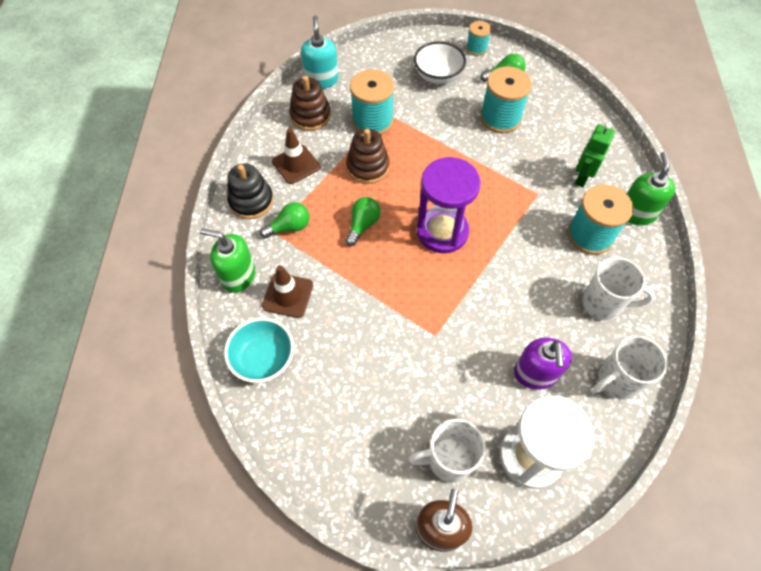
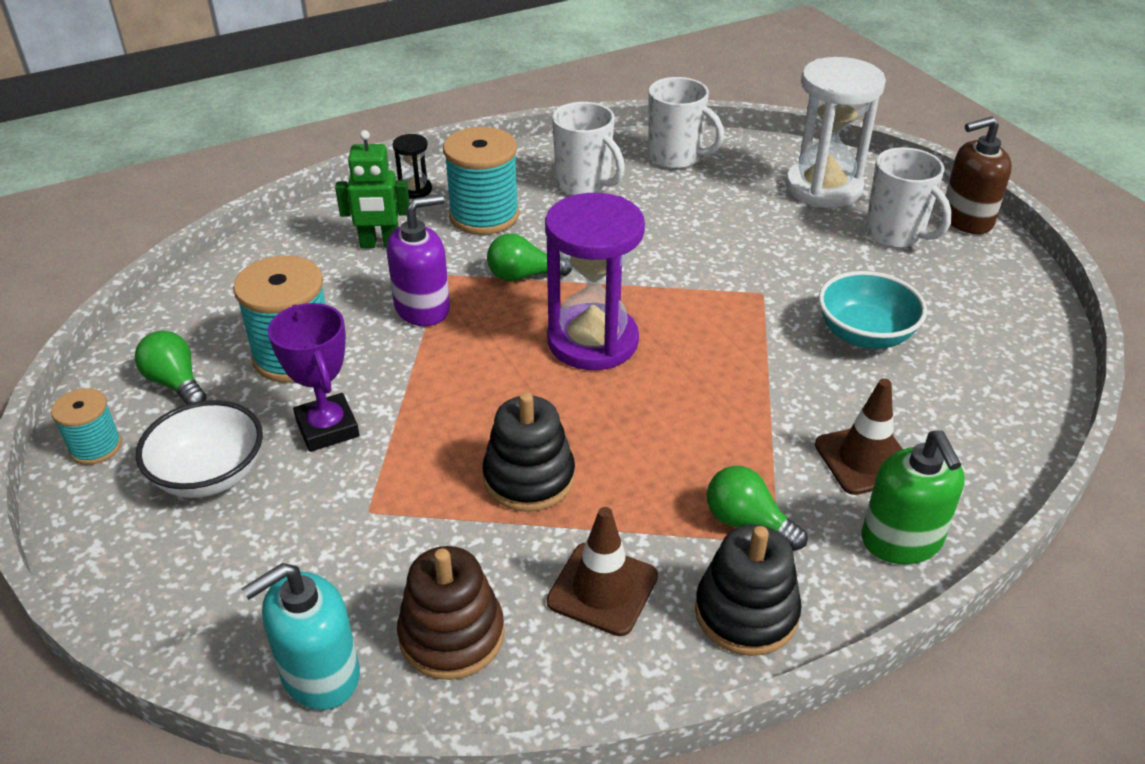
camera: 120 degrees left, 20 degrees down
turquoise bowl [224,318,294,383] -> turquoise bowl moved to [818,271,927,349]
green light bulb [345,197,381,246] -> green light bulb moved to [487,233,572,281]
brown stacking toy [346,129,389,184] -> black stacking toy [482,392,575,512]
turquoise spool [350,69,394,135] -> none
purple soap dispenser [514,338,572,390] -> purple soap dispenser moved to [386,194,450,326]
white mug [582,257,655,321] -> white mug turned 150 degrees clockwise [552,102,625,195]
green soap dispenser [627,152,676,225] -> black hourglass [392,134,432,199]
none -> purple trophy [268,303,359,452]

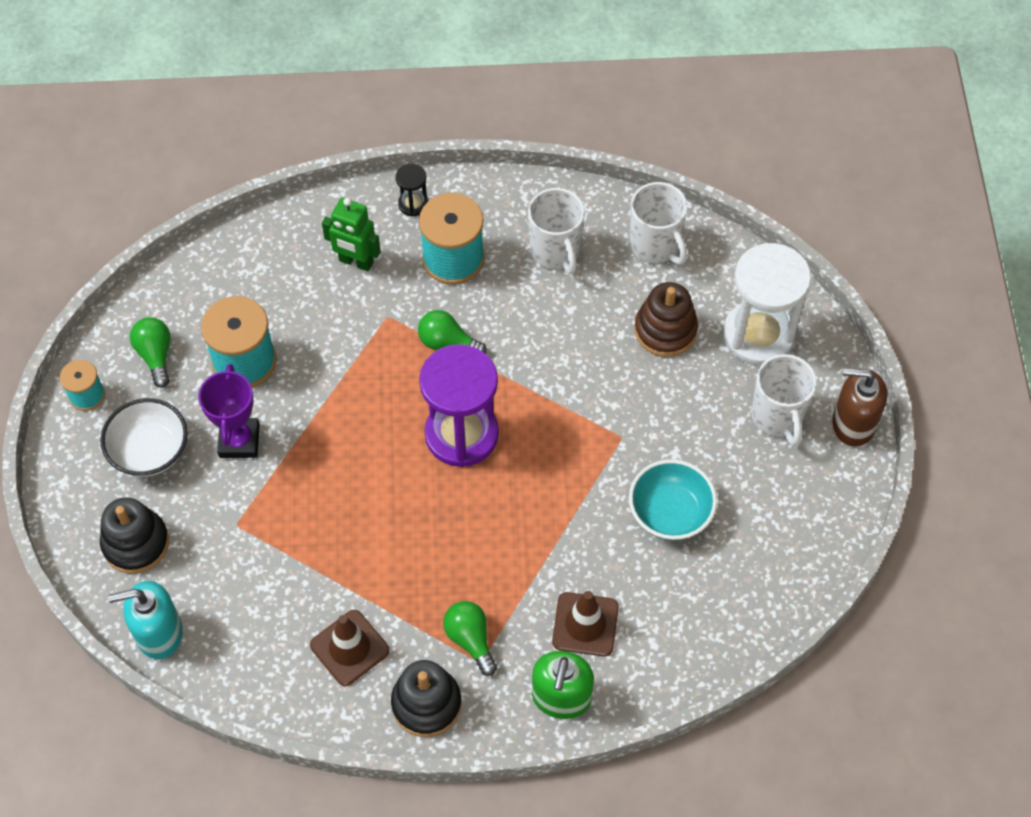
camera: 25 degrees right, 20 degrees up
purple soap dispenser [386,194,450,326] -> none
brown stacking toy [397,546,504,680] -> brown stacking toy moved to [635,282,698,357]
black stacking toy [482,392,575,512] -> black stacking toy moved to [100,497,169,574]

